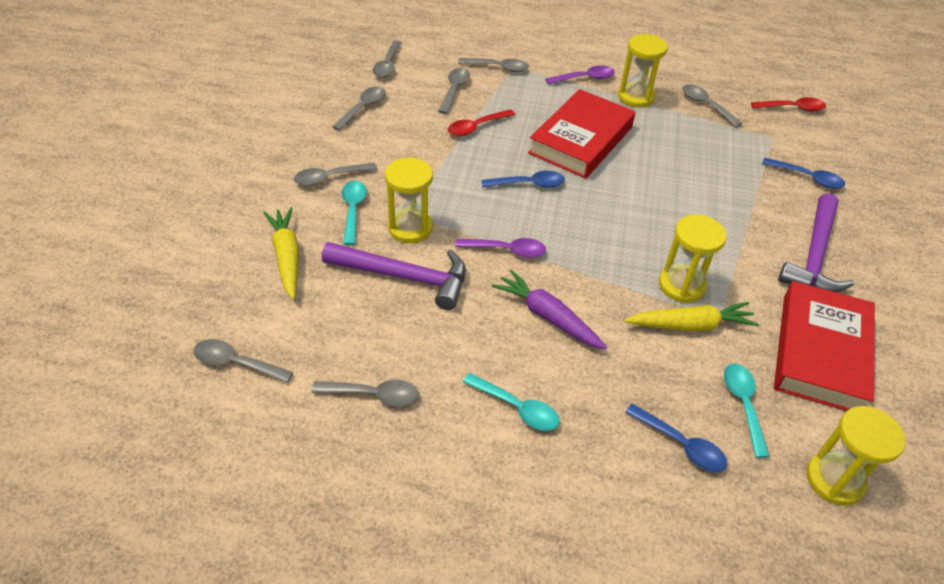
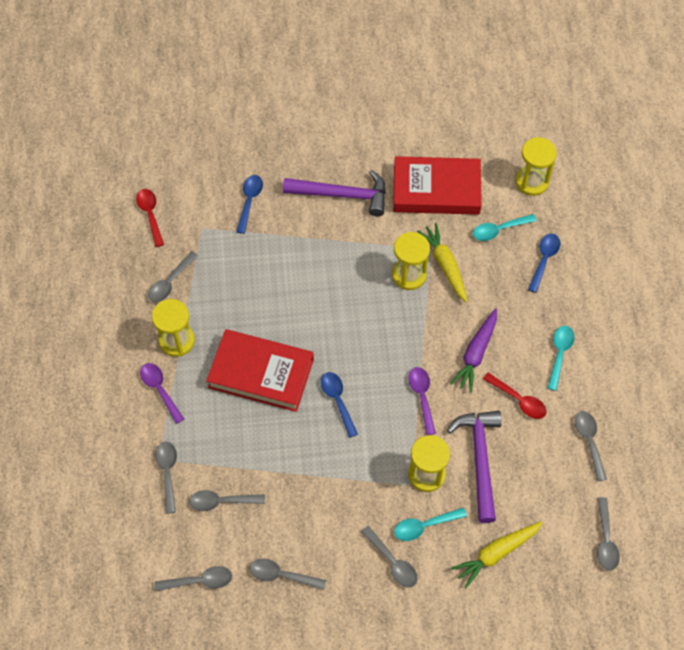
camera: 105 degrees left, 15 degrees up
red spoon [448,109,516,136] -> red spoon moved to [483,373,546,419]

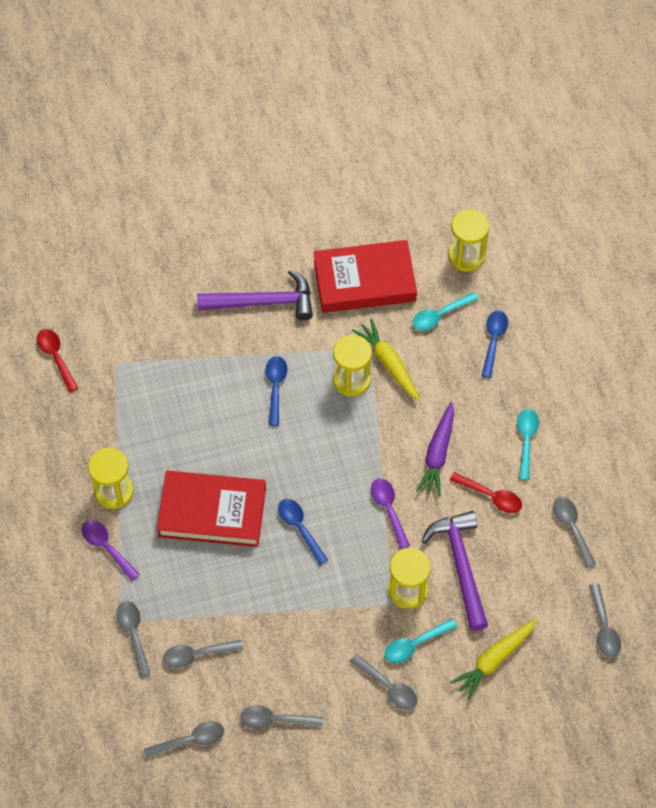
camera: 10 degrees left, 0 degrees up
grey spoon [148,251,198,302] -> none
blue spoon [236,175,263,234] -> blue spoon moved to [265,356,287,426]

